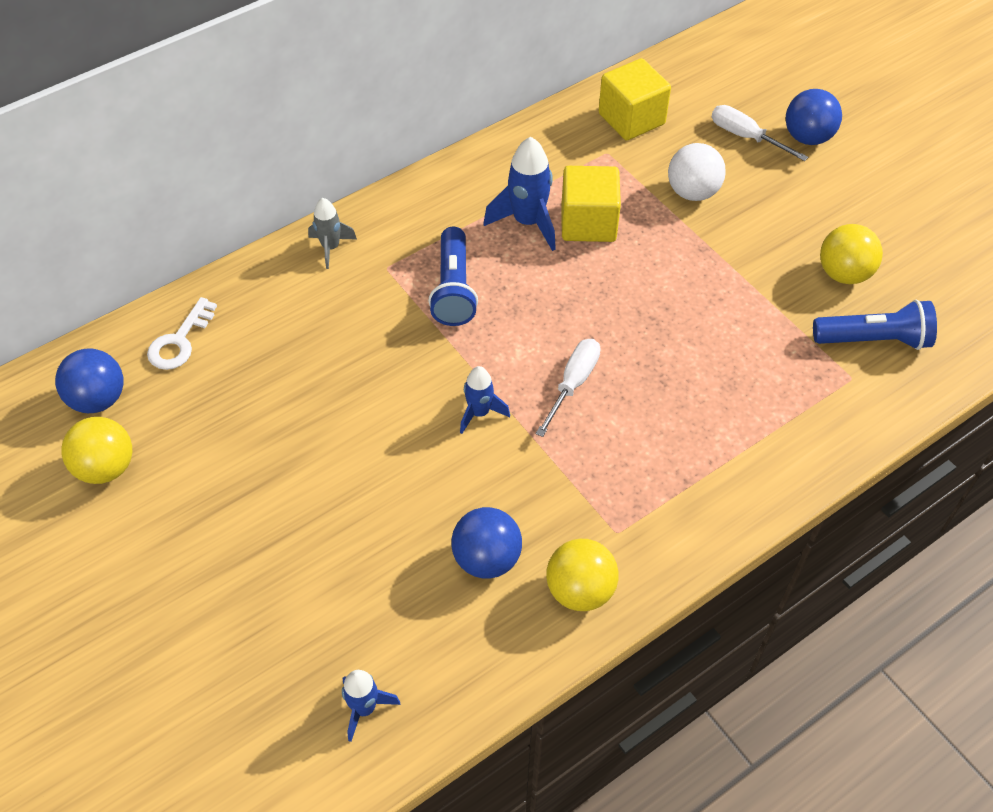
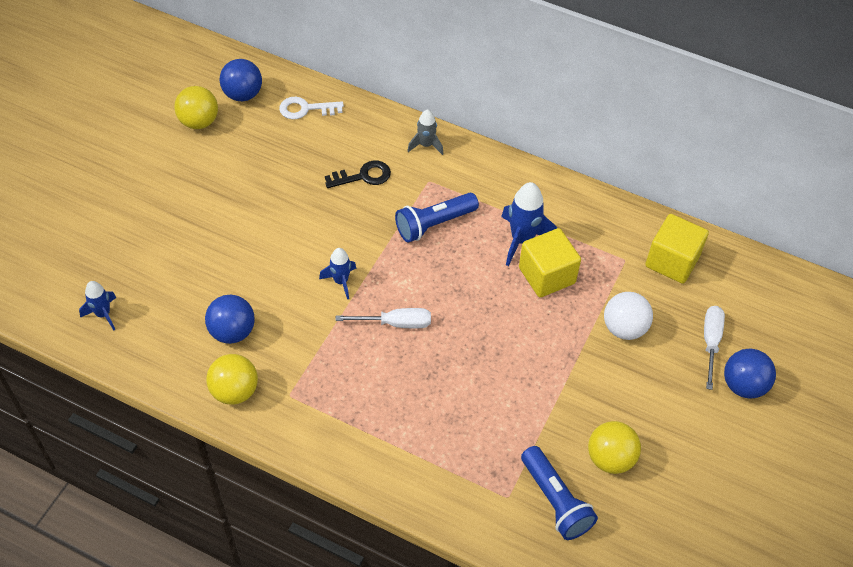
camera: 60 degrees right, 0 degrees up
none -> black key [325,160,391,188]

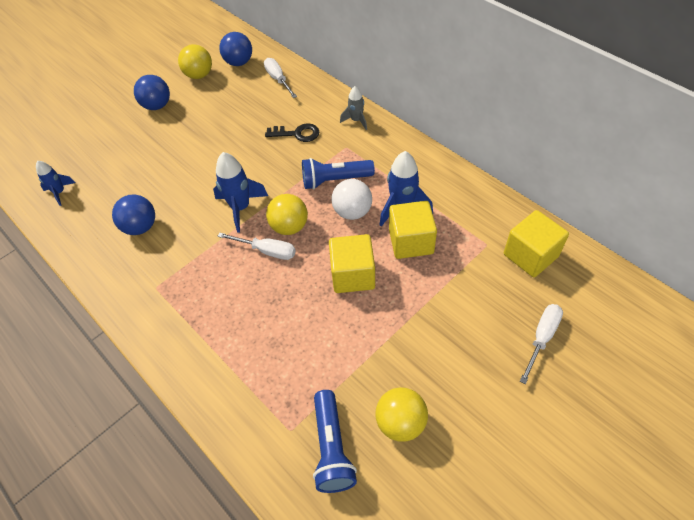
camera: 25 degrees right, 0 degrees up
yellow ball [206,354,258,405] -> yellow ball moved to [266,194,308,235]
white key [279,97,344,119] -> white screwdriver [264,58,297,98]
blue rocket [319,248,356,299] -> blue rocket [213,152,268,233], size x1.64
white ball [604,292,653,340] -> white ball moved to [331,179,372,220]
blue ball [724,348,776,399] -> blue ball moved to [134,75,170,110]
none -> yellow cube [329,234,375,293]

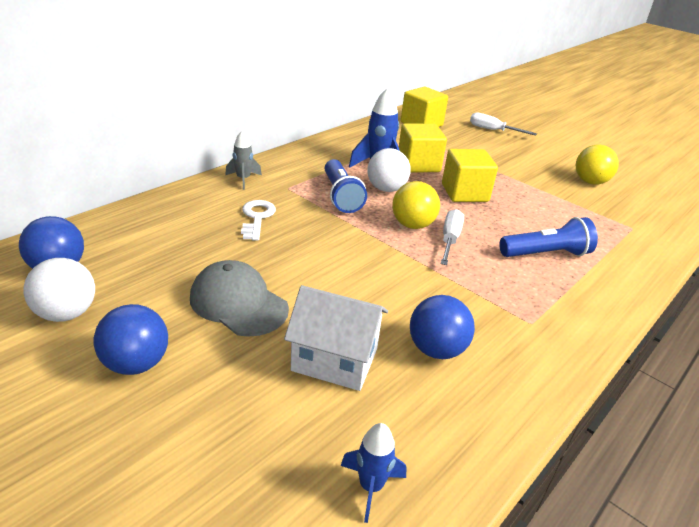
camera: 100 degrees left, 20 degrees down
yellow ball [178,44,212,79] -> white ball [23,258,95,322]
blue rocket [213,152,268,233] -> none
white screwdriver [264,58,297,98] -> none
black key [265,123,319,142] -> white key [241,200,276,241]
blue flashlight [313,390,357,493] -> blue flashlight moved to [499,217,598,257]
none -> grey cap [190,260,289,337]
none -> white house [284,285,388,391]

